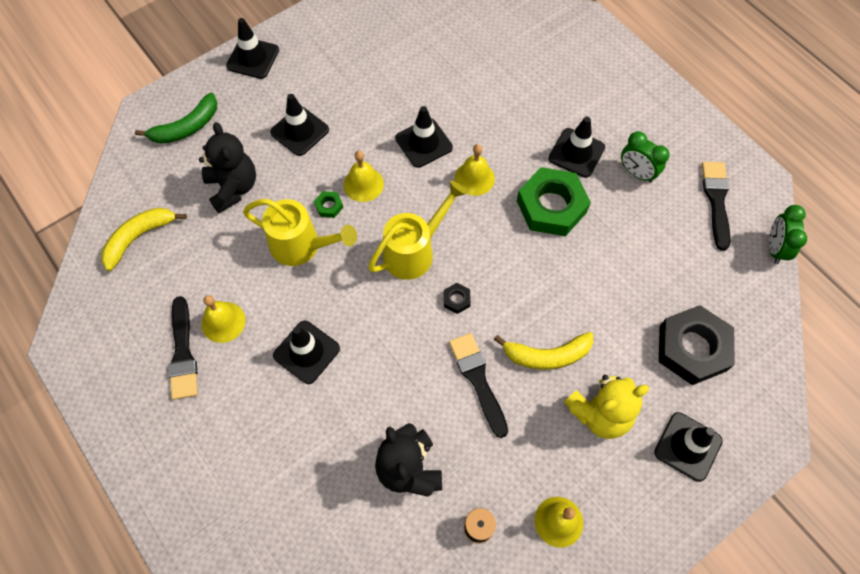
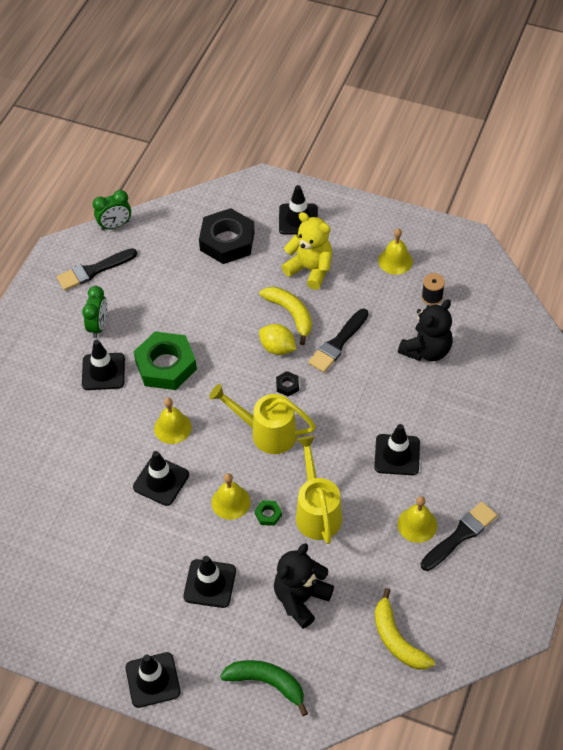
camera: 120 degrees left, 10 degrees down
yellow banana [101,208,187,271] -> yellow banana turned 45 degrees clockwise [375,588,435,670]
none -> yellow lemon [259,324,297,355]

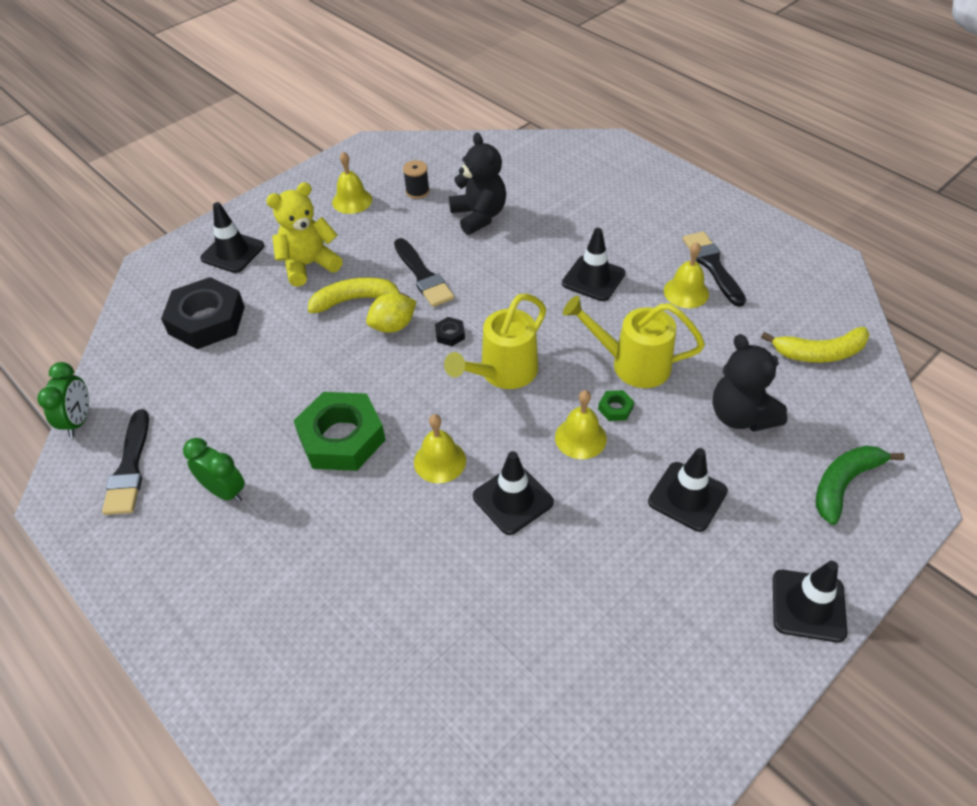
camera: 65 degrees left, 5 degrees down
black traffic cone [82,340,125,390] -> none

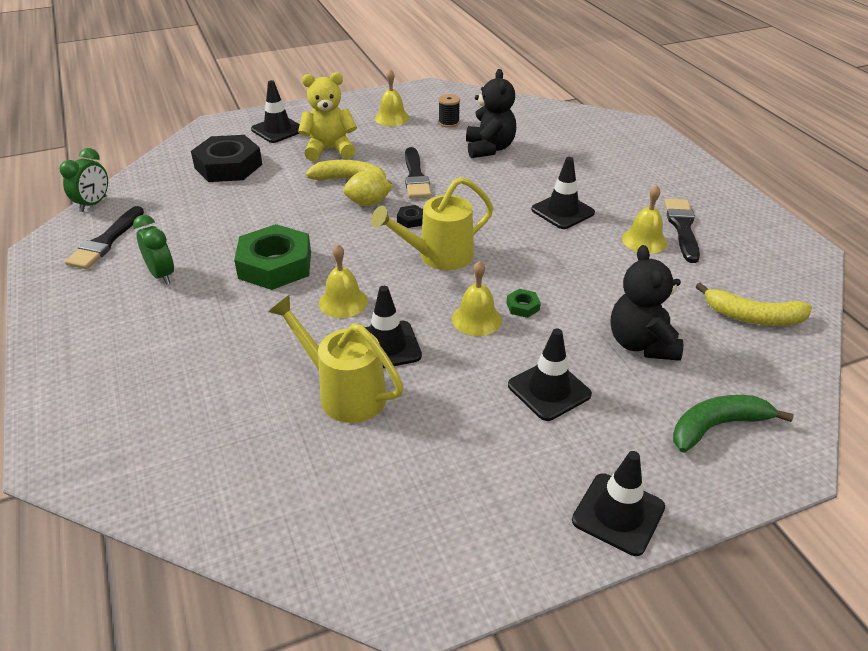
camera: 20 degrees right, 10 degrees down
yellow watering can [563,296,705,388] -> yellow watering can moved to [268,295,404,423]

